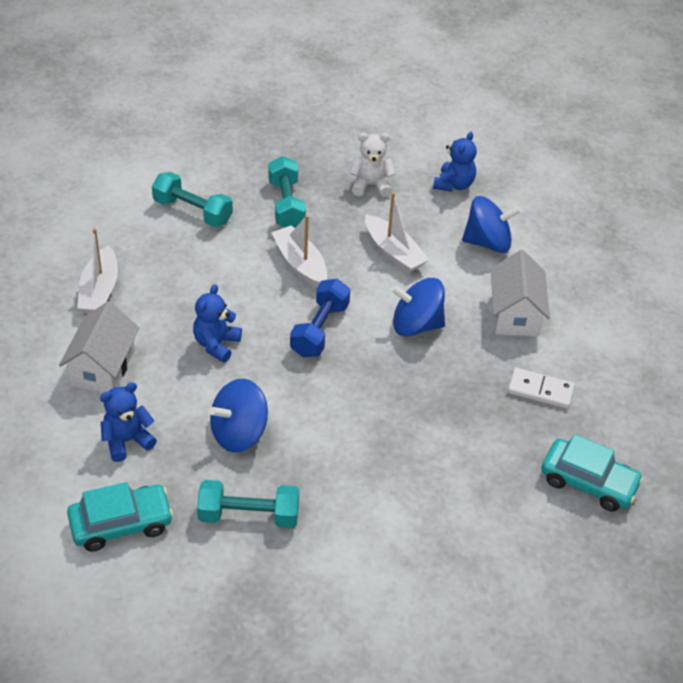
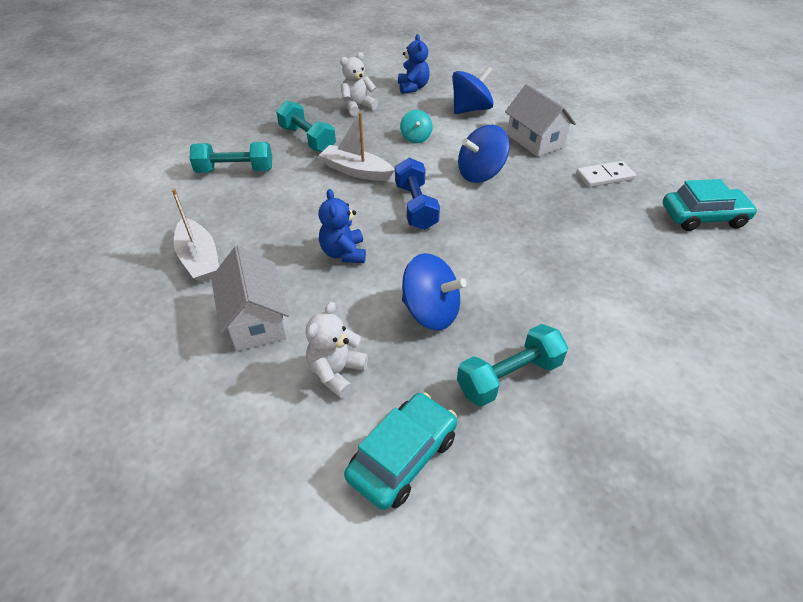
camera: 30 degrees left, 0 degrees up
blue teddy bear [100,382,157,462] -> white teddy bear [305,302,368,398]
blue spinning top [209,379,268,453] -> blue spinning top turned 90 degrees counterclockwise [402,253,466,330]
white boat [365,192,429,273] -> turquoise spinning top [400,110,433,143]

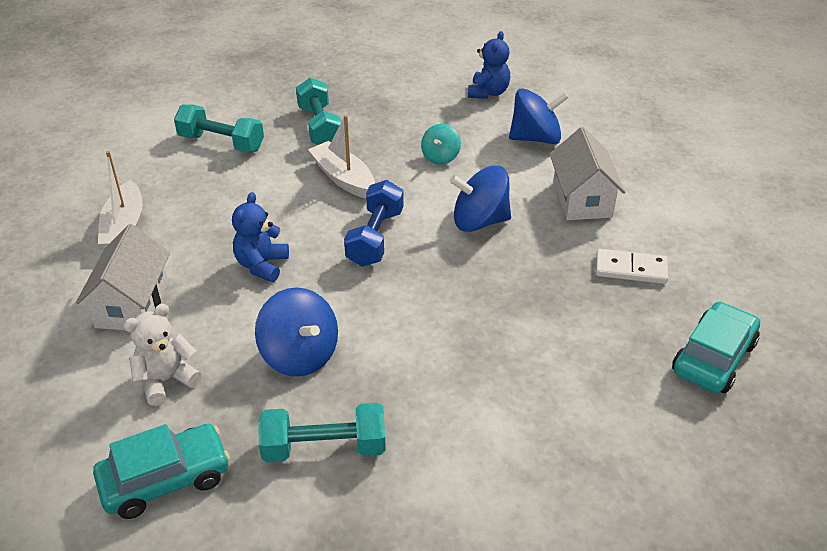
camera: 25 degrees right, 5 degrees down
white teddy bear [340,52,378,116] -> none
turquoise car [663,179,758,231] -> turquoise car turned 75 degrees counterclockwise [672,302,760,393]

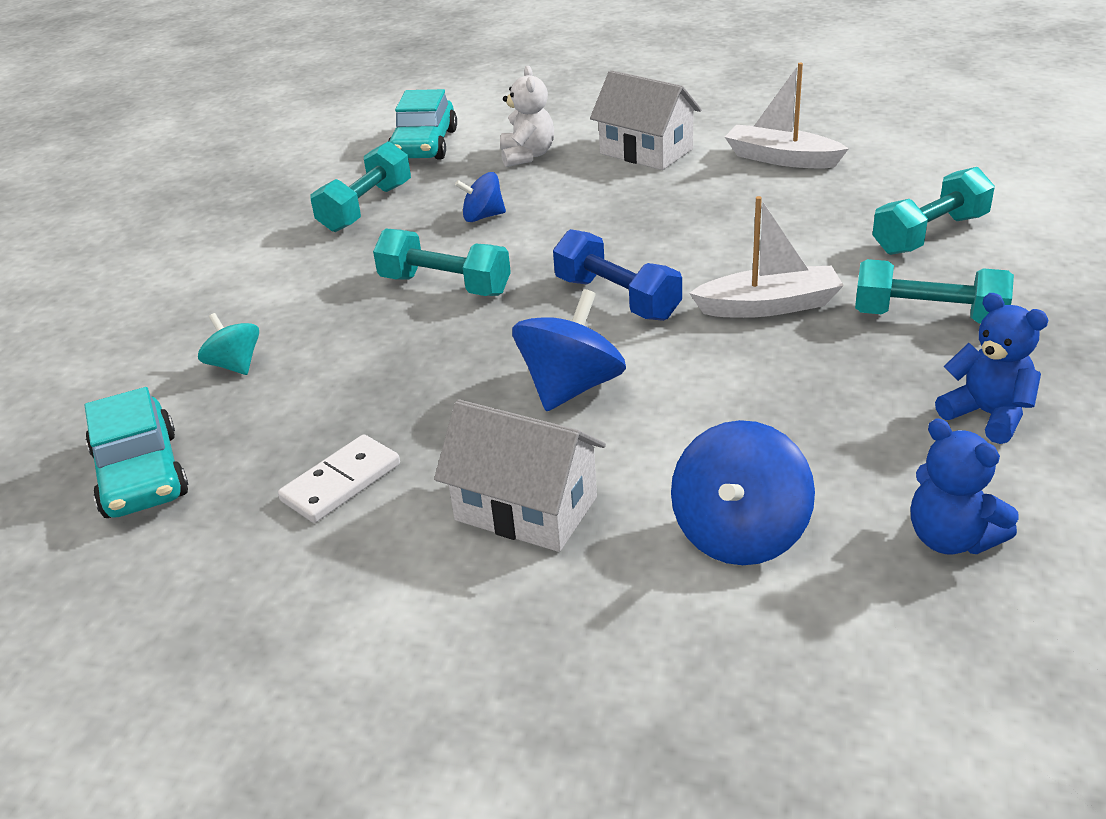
camera: 125 degrees right, 5 degrees down
blue teddy bear [232,192,289,282] -> blue teddy bear moved to [935,293,1049,444]
blue spinning top [255,288,338,377] -> blue spinning top [455,172,506,222], size x0.59
turquoise spinning top [421,124,461,165] -> turquoise spinning top moved to [198,313,259,375]
none -> turquoise dumbbell [373,229,511,296]

